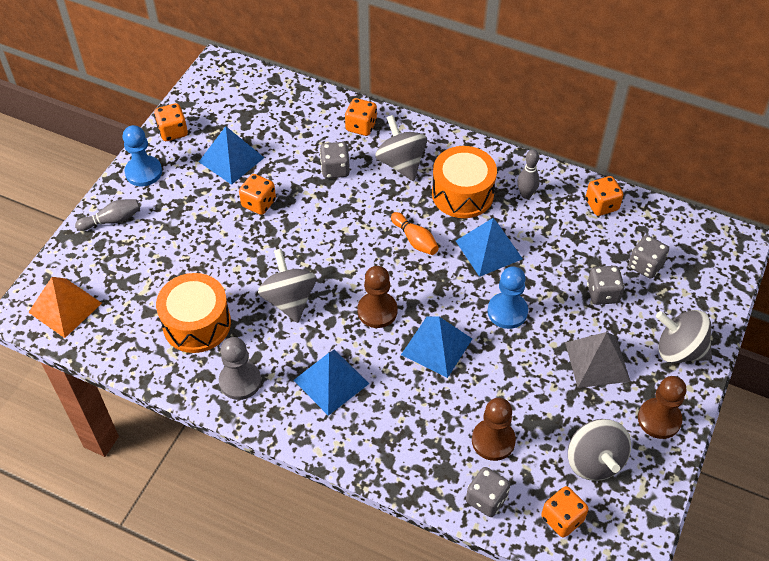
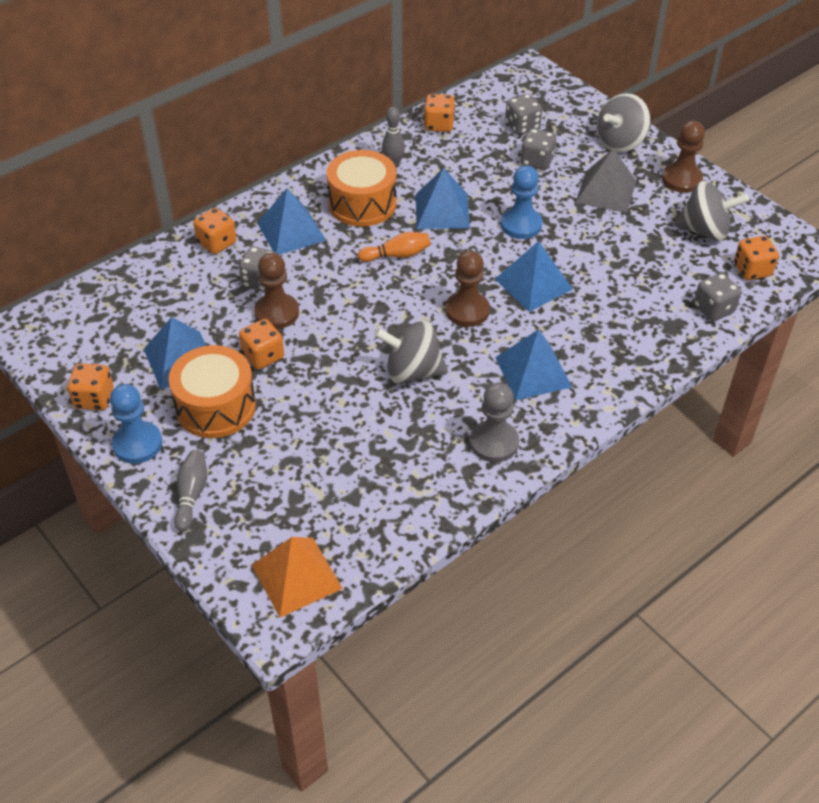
camera: 65 degrees left, 5 degrees down
orange drum [156,273,231,353] -> orange drum moved to [169,345,256,438]
grey spinning top [375,115,427,181] -> blue pyramid [257,188,326,255]
brown pawn [472,398,516,461] -> brown pawn moved to [254,253,299,329]

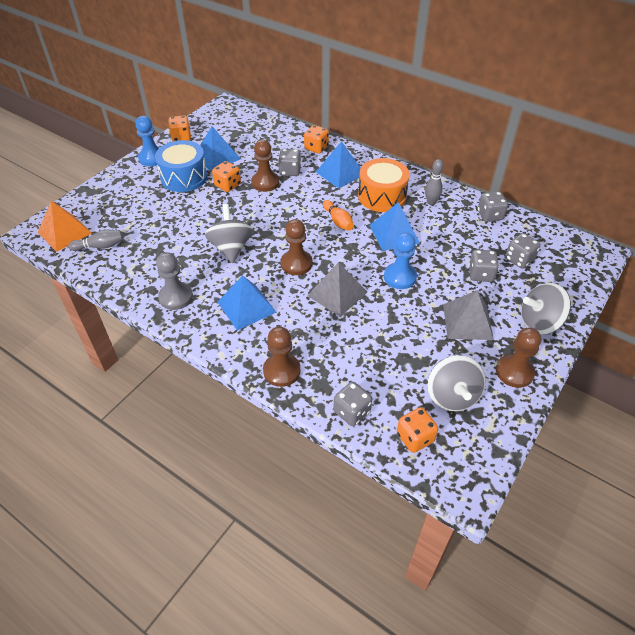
camera: 75 degrees right, 0 degrees up
orange drum [169,345,256,438] -> blue drum [155,140,207,192]
grey bowling pin [174,450,207,532] -> grey bowling pin moved to [68,230,124,251]
orange dice [424,94,455,132] -> grey dice [478,192,508,222]
blue pyramid [495,241,573,312] -> grey pyramid [307,262,367,317]
grey spinning top [597,93,650,153] -> grey spinning top turned 45 degrees counterclockwise [521,283,571,335]
none -> brown pawn [263,326,300,387]

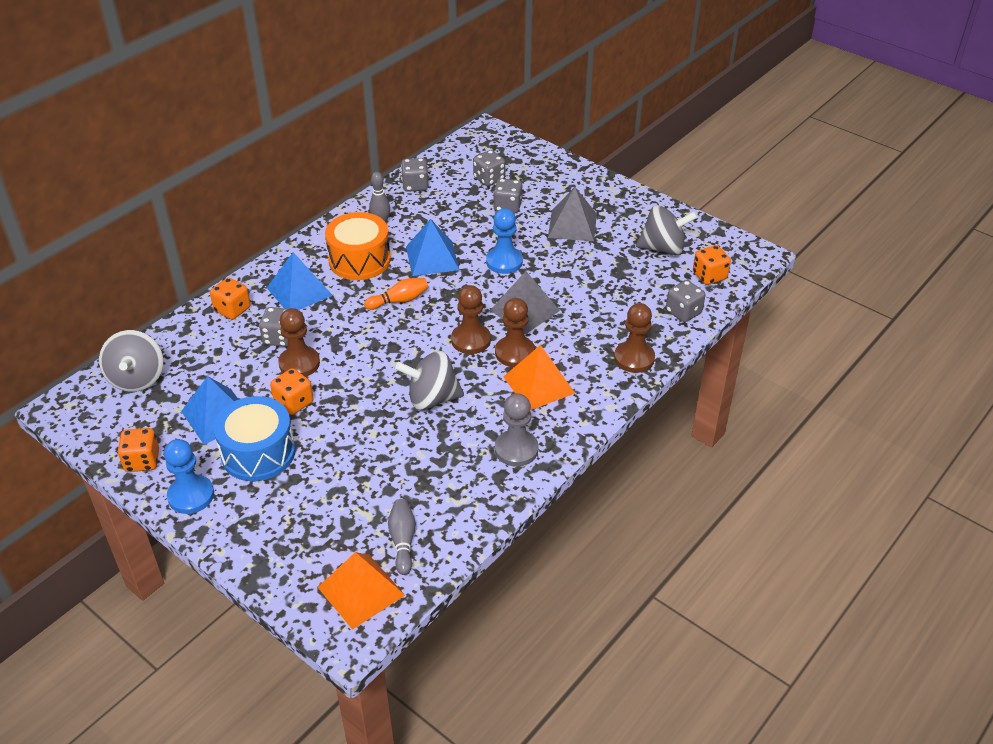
camera: 85 degrees left, 5 degrees down
blue pyramid [218,275,277,330] -> orange pyramid [504,345,575,410]
brown pawn [496,327,541,388] -> brown pawn moved to [495,298,535,367]
grey spinning top [521,283,571,335] -> grey spinning top moved to [99,330,163,392]

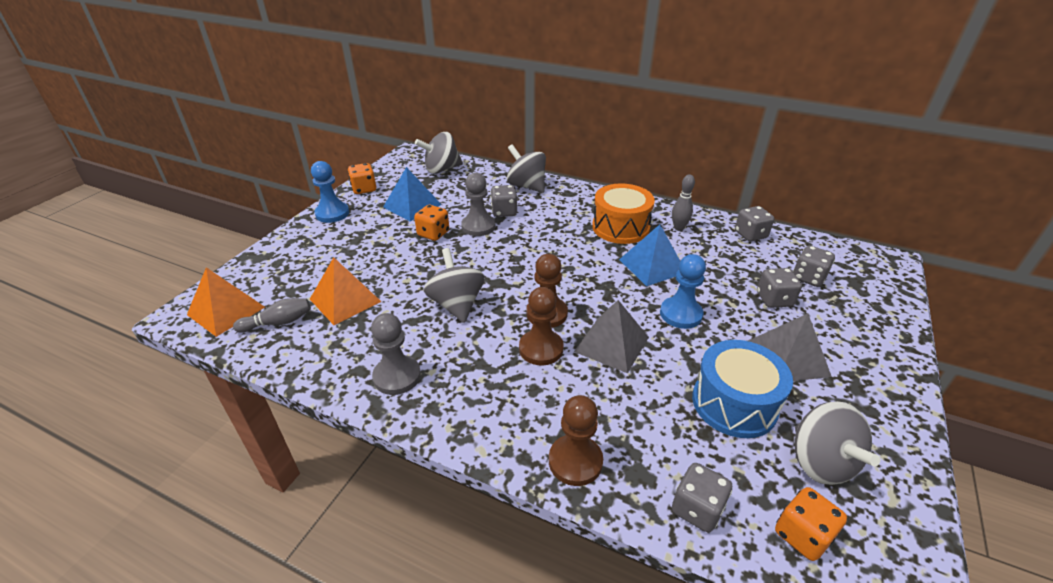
camera: 75 degrees right, 5 degrees down
orange dice [210,278,251,320] -> grey spinning top [507,144,546,193]
blue drum [213,396,295,481] -> blue drum moved to [692,340,793,438]
blue pyramid [267,252,333,310] -> none
brown pawn [278,308,320,377] -> grey pawn [461,173,496,236]
orange bowling pin [364,278,428,310] -> none
orange pyramid [504,345,575,410] -> orange pyramid moved to [310,257,381,325]

